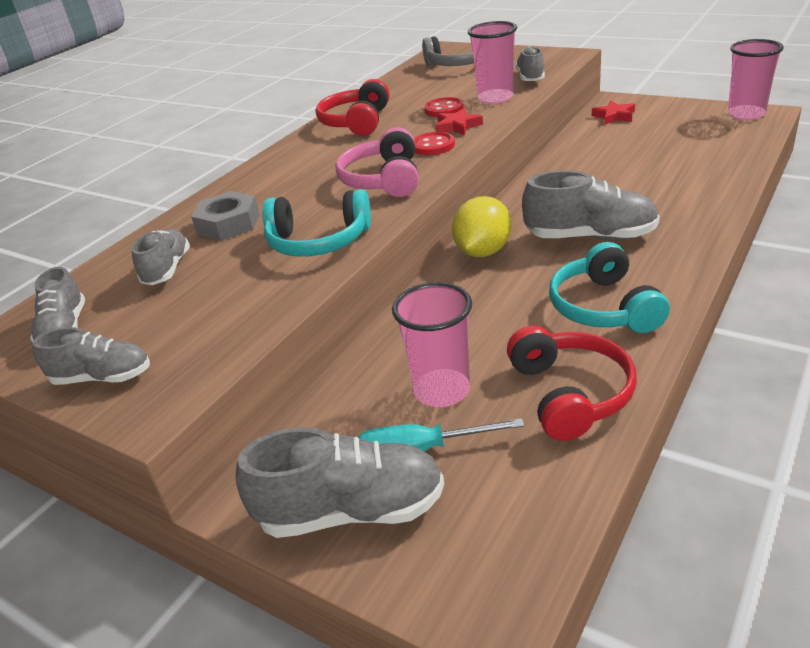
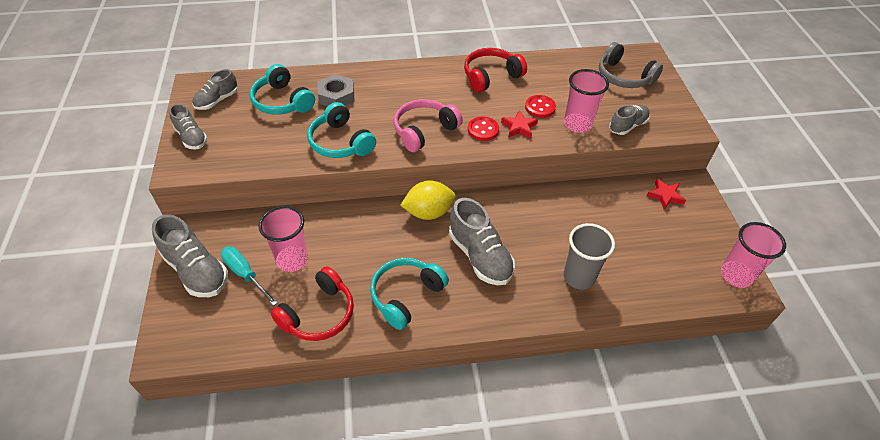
camera: 45 degrees right, 15 degrees up
grey shoe [132,229,190,285] -> turquoise headphones [250,64,315,115]
none -> grey cup [564,223,615,290]

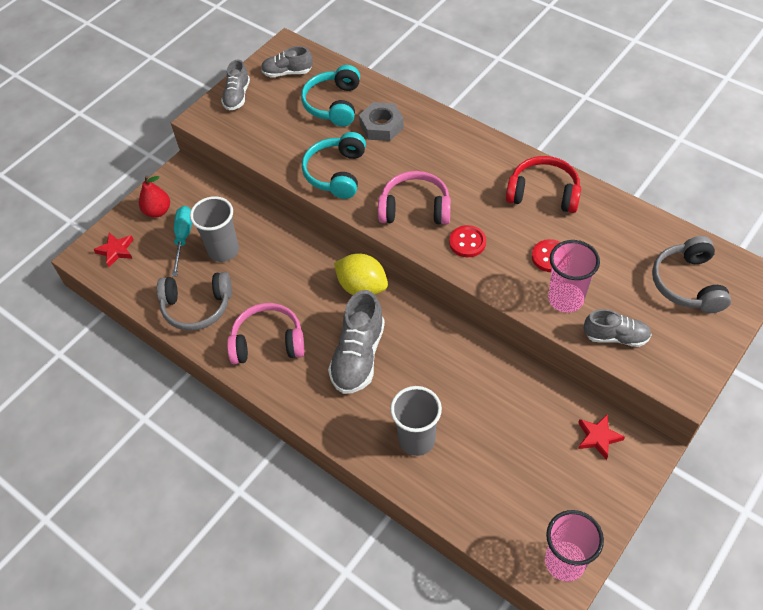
camera: 50 degrees right, 5 degrees up
grey shoe [152,214,228,297] -> red pear [139,175,170,218]
pink cup [258,206,308,272] -> grey cup [190,196,239,262]
red headphones [271,266,354,341] -> grey headphones [157,272,232,331]
turquoise headphones [370,258,449,330] -> pink headphones [227,303,305,364]
red star [501,110,538,138] -> red star moved to [93,233,134,267]

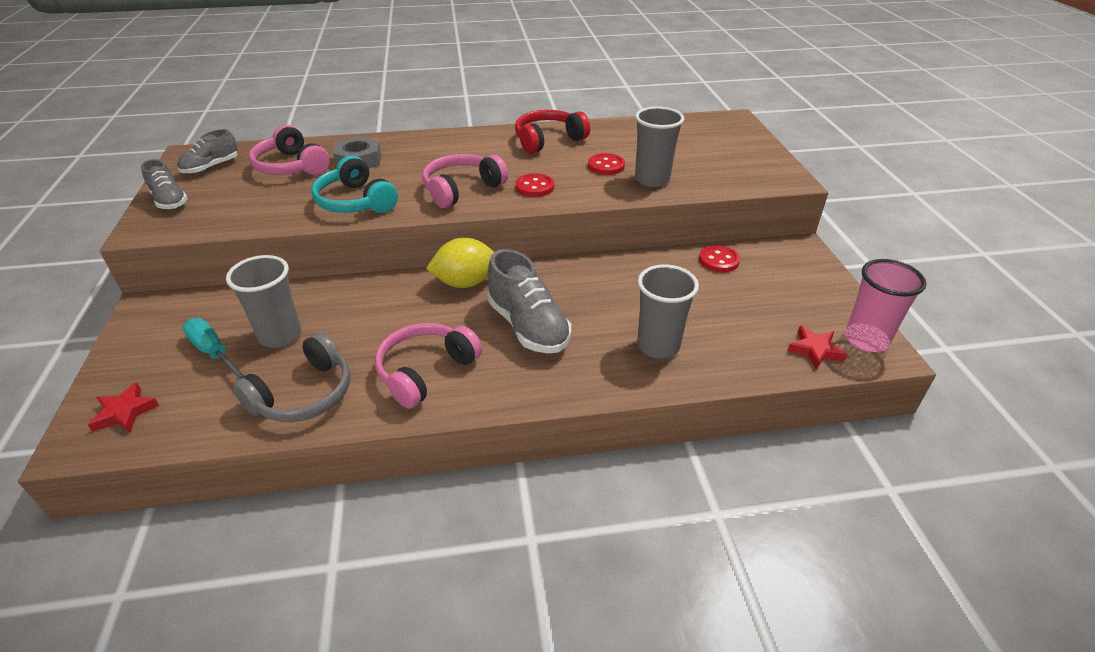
camera: 50 degrees left, 15 degrees down
red pear [139,175,170,218] -> none
turquoise headphones [301,65,360,126] -> pink headphones [249,125,330,175]
pink cup [548,240,600,313] -> grey cup [635,106,684,187]
red star [578,414,625,460] -> red star moved to [787,326,847,369]
grey shoe [584,309,652,347] -> none
grey headphones [652,236,731,313] -> none
none -> red button [699,245,740,272]

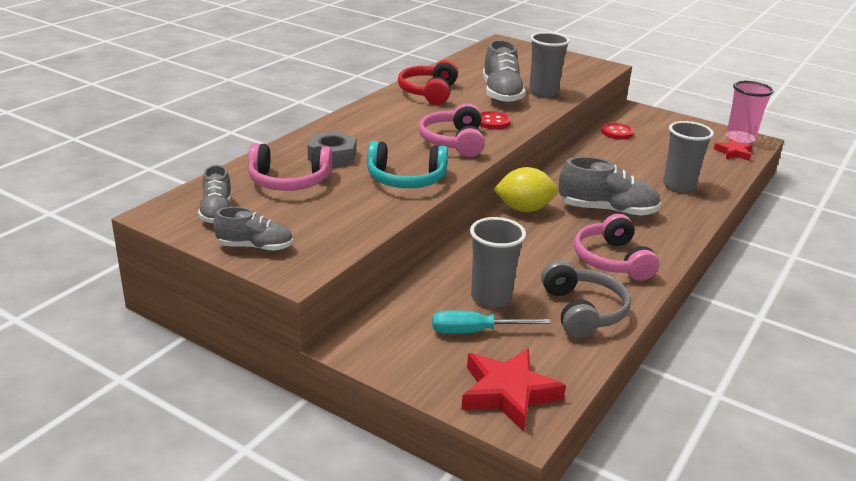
camera: 50 degrees left, 10 degrees down
red star [88,382,159,433] -> red star [461,348,566,432], size x1.72
yellow lemon [426,237,494,288] -> yellow lemon turned 60 degrees clockwise [493,167,558,212]
red button [588,153,625,175] -> grey shoe [483,40,526,104]

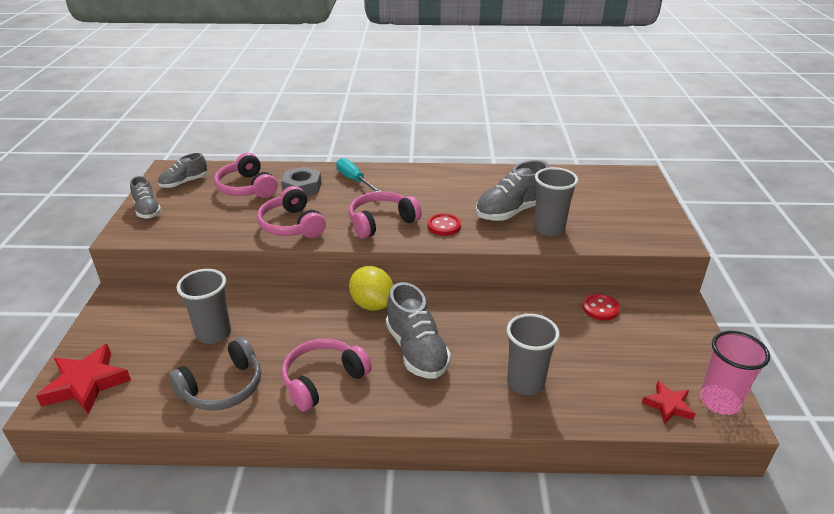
camera: 60 degrees right, 5 degrees up
turquoise headphones [367,141,448,188] -> pink headphones [257,186,326,238]
red headphones [398,60,458,105] -> none
turquoise screwdriver [432,310,551,334] -> turquoise screwdriver moved to [336,158,380,192]

